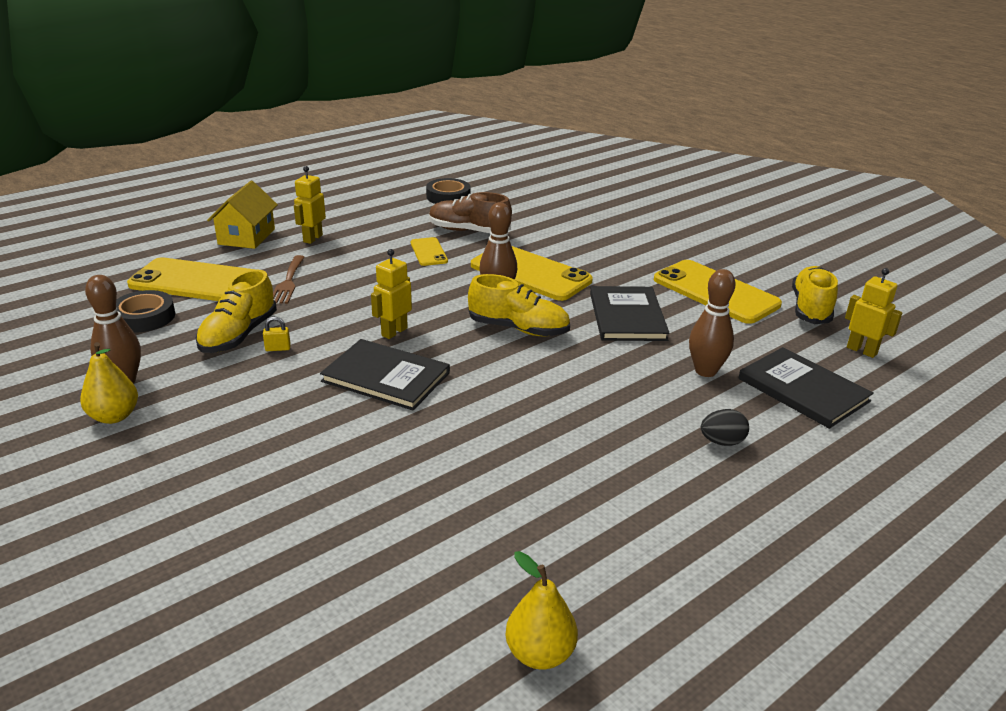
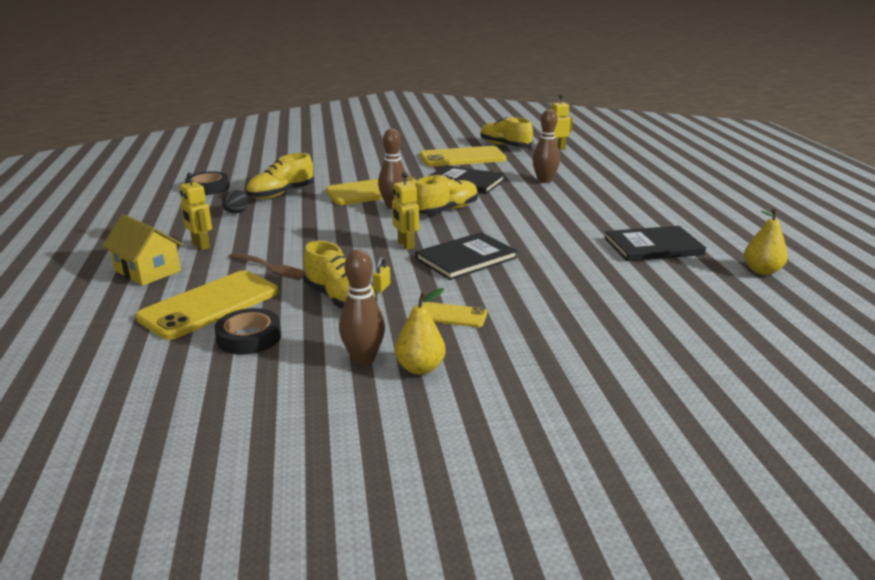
camera: 60 degrees left, 5 degrees down
yellow phone [411,237,448,266] -> yellow phone moved to [422,302,487,327]
brown shoe [429,192,512,233] -> yellow shoe [246,153,314,199]
black egg [701,409,749,446] -> black egg moved to [222,190,249,214]
black book [738,347,874,429] -> black book moved to [605,226,706,261]

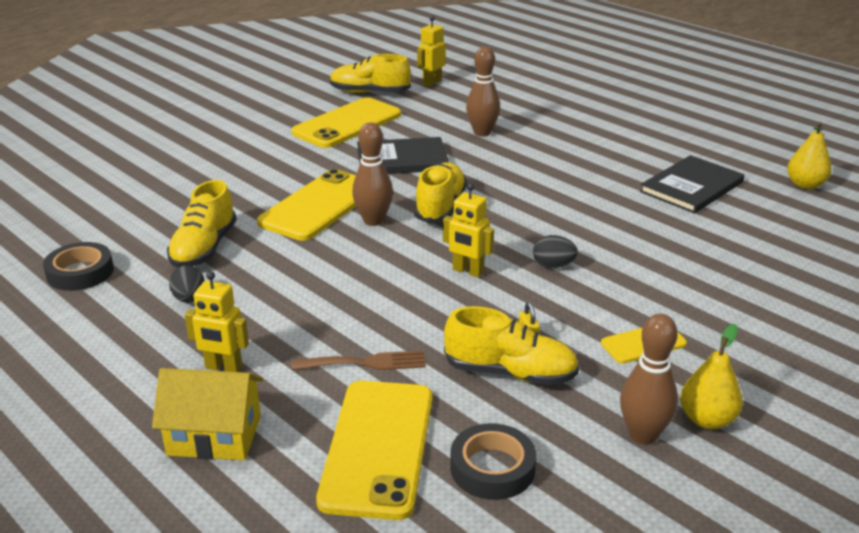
camera: 35 degrees left, 5 degrees up
black book [415,232,517,280] -> black egg [533,235,578,268]

